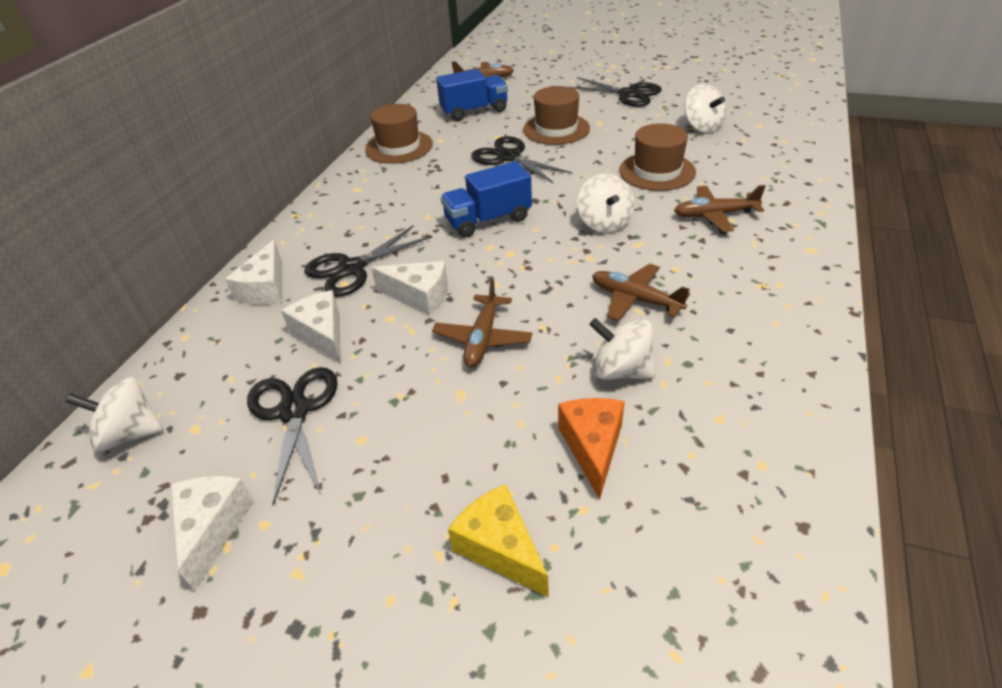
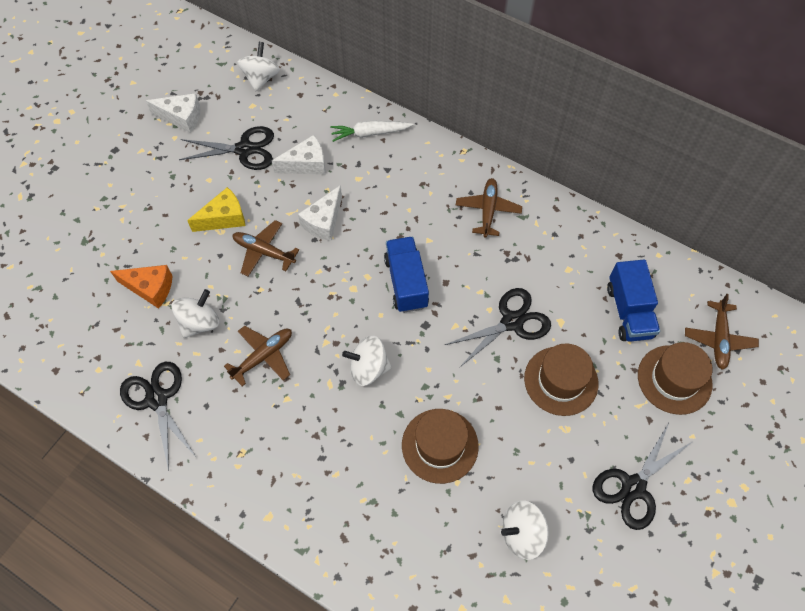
camera: 100 degrees right, 20 degrees up
white cheese [225,240,282,305] -> white carrot [330,120,413,142]
black scissors [305,225,432,297] -> black scissors moved to [120,362,197,471]
brown hat [365,104,433,164] -> brown hat moved to [638,342,713,415]
yellow cheese [448,484,549,597] -> yellow cheese moved to [187,187,245,232]
brown plane [674,185,765,232] -> brown plane moved to [456,178,522,238]

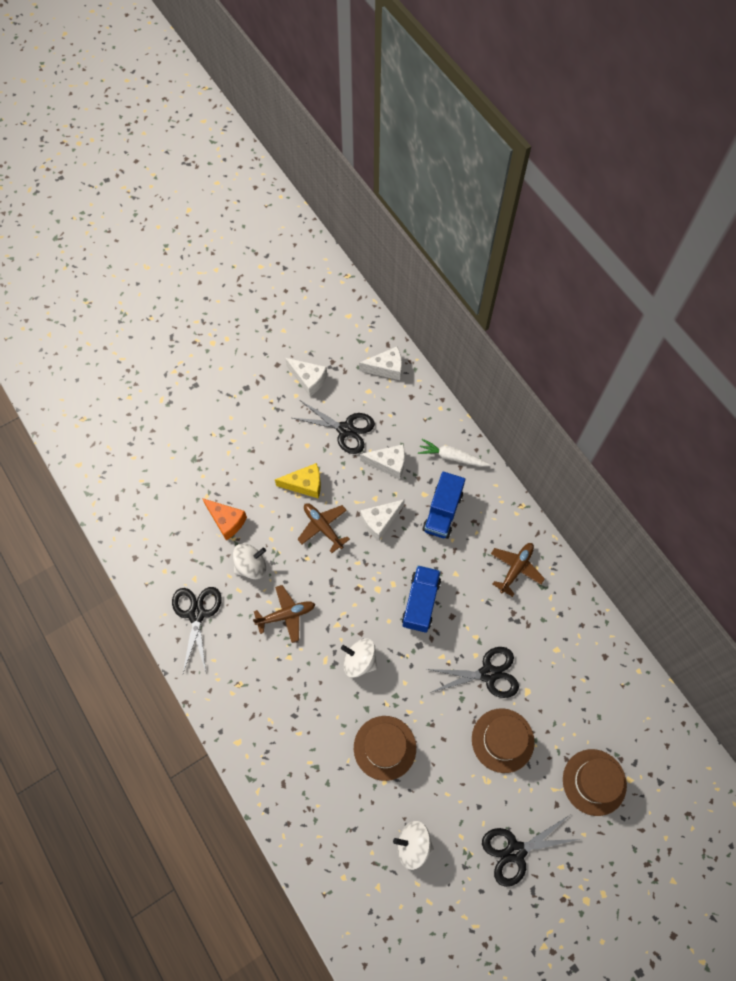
camera: 25 degrees right, 5 degrees up
white spinning top [237,42,280,92] -> white cheese [359,346,402,380]
blue truck [607,260,660,342] -> blue truck moved to [422,472,465,539]
brown plane [685,294,759,370] -> none

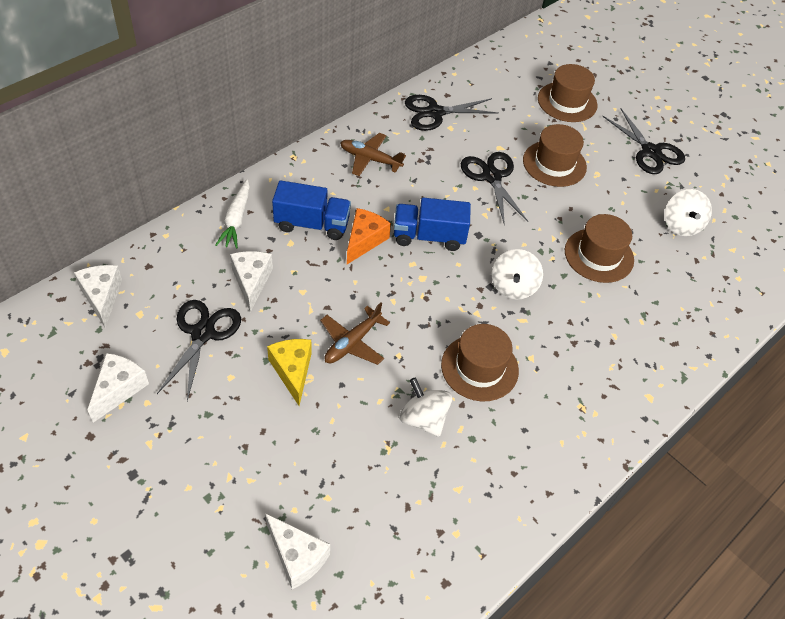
camera: 105 degrees left, 15 degrees down
black scissors [172,587,222,673] -> black scissors moved to [405,95,498,131]
orange cheese [202,498,247,541] -> orange cheese moved to [347,208,391,264]
brown plane [253,585,315,643] -> brown hat [441,324,519,401]
white cheese [361,499,405,540] -> white cheese moved to [265,513,330,589]

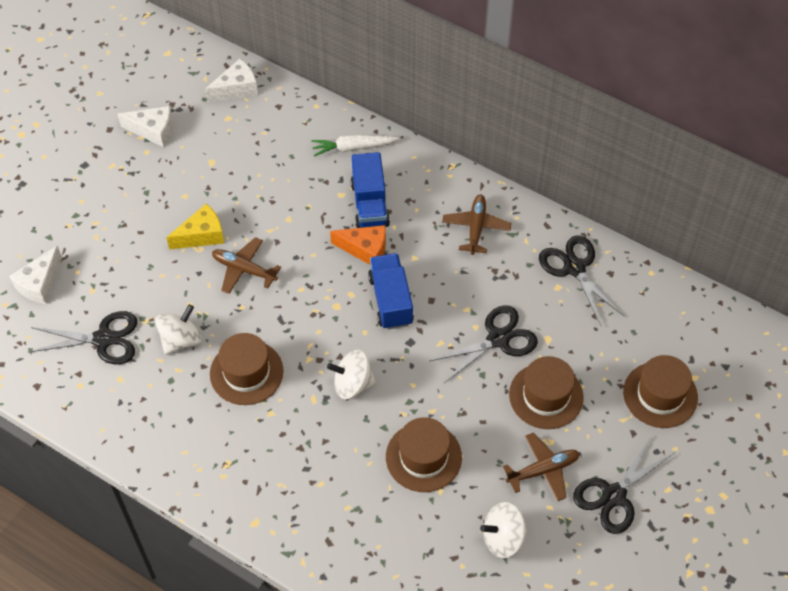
camera: 80 degrees right, 5 degrees up
black scissors [157,300,241,401] -> black scissors moved to [28,311,138,364]
white cheese [230,251,273,312] -> none
none -> brown plane [503,433,580,501]

